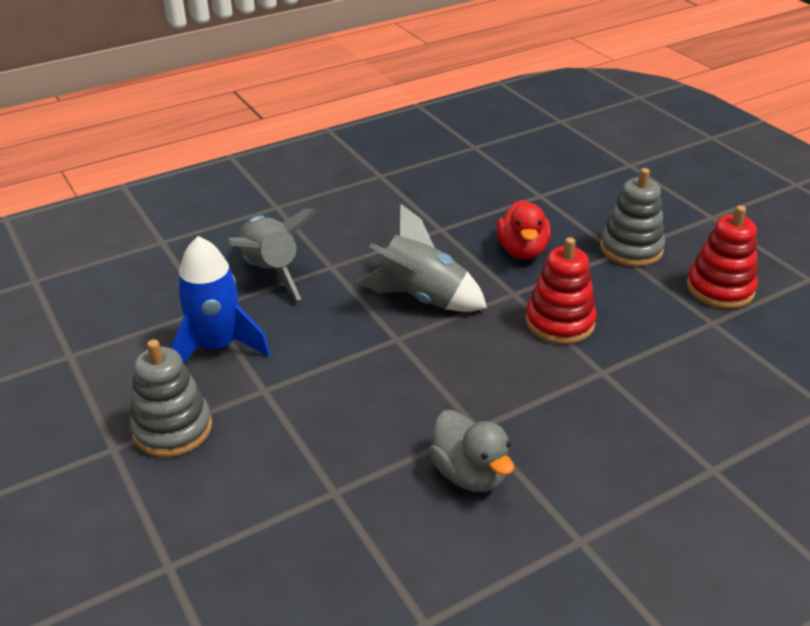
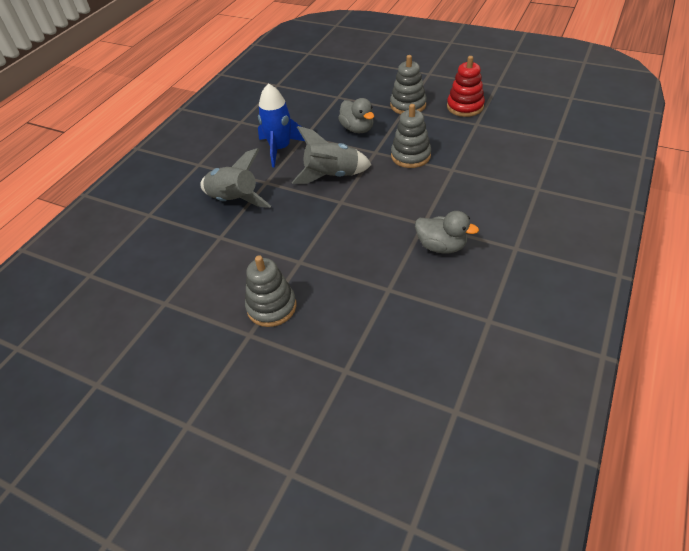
camera: 30 degrees left, 10 degrees up
blue rocket [170,236,270,363] -> blue rocket moved to [258,83,305,167]
red duck [497,200,551,260] -> grey duck [338,98,374,133]
red stacking toy [526,237,597,344] -> grey stacking toy [391,104,431,168]

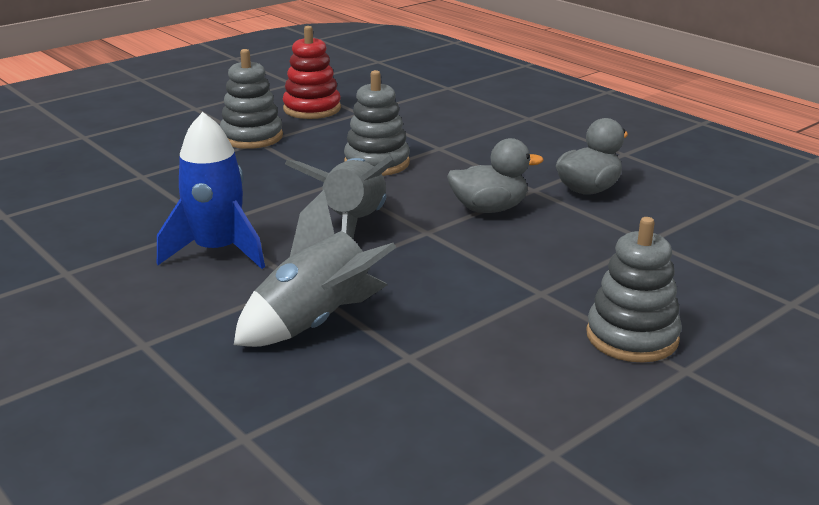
camera: 70 degrees left, 20 degrees down
grey duck [338,98,374,133] -> grey duck moved to [447,138,544,213]

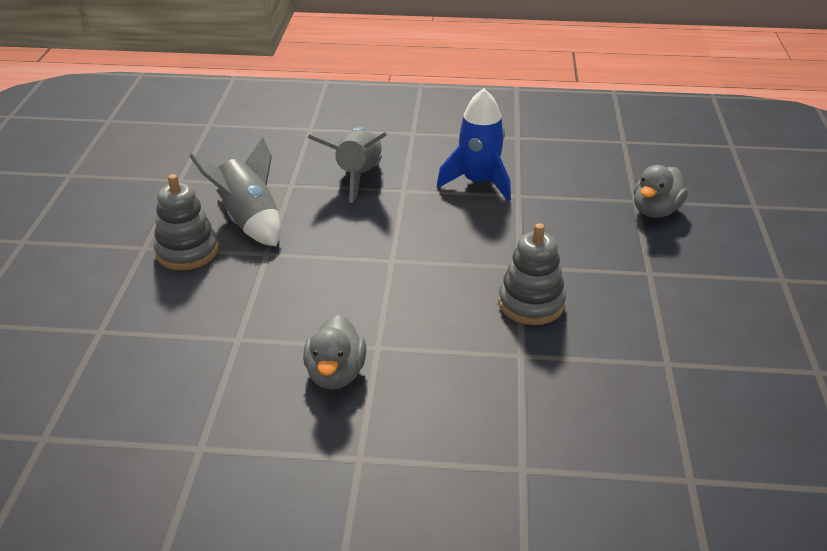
camera: 135 degrees right, 10 degrees up
grey stacking toy [220,49,283,149] -> none
red stacking toy [283,26,341,119] -> none
grey rocket [285,155,395,239] -> grey rocket moved to [189,137,281,246]
grey duck [447,138,544,213] -> grey duck moved to [634,165,688,218]

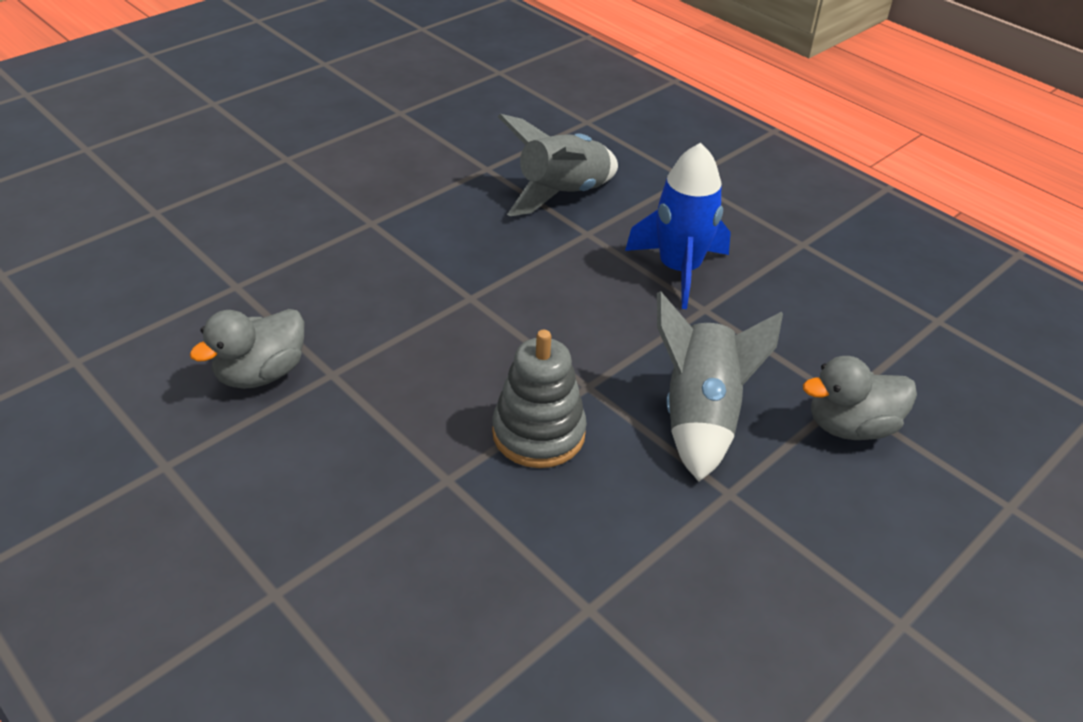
camera: 40 degrees right, 5 degrees up
grey stacking toy [154,174,218,270] -> none
grey rocket [189,137,281,246] -> grey rocket moved to [657,291,783,482]

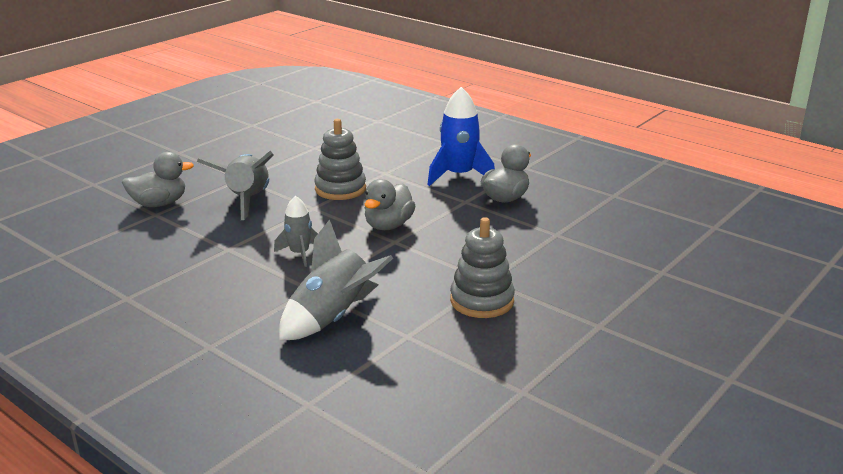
camera: 175 degrees right, 15 degrees down
blue rocket [625,143,731,309] -> blue rocket moved to [428,87,495,186]
none -> grey rocket [274,196,318,267]
none -> grey duck [365,179,415,230]
none -> grey stacking toy [450,217,515,318]

